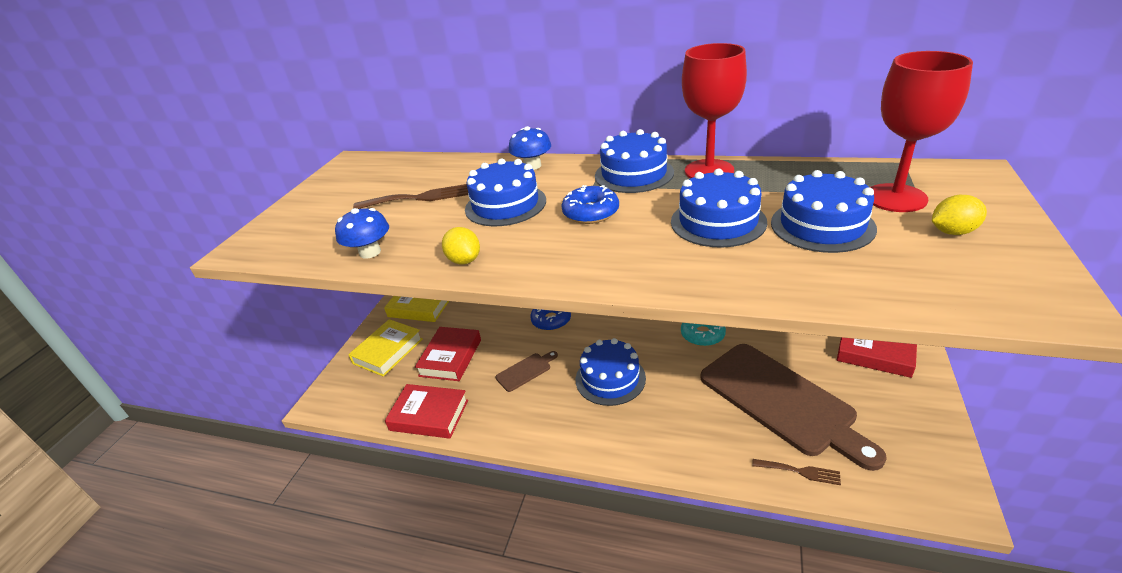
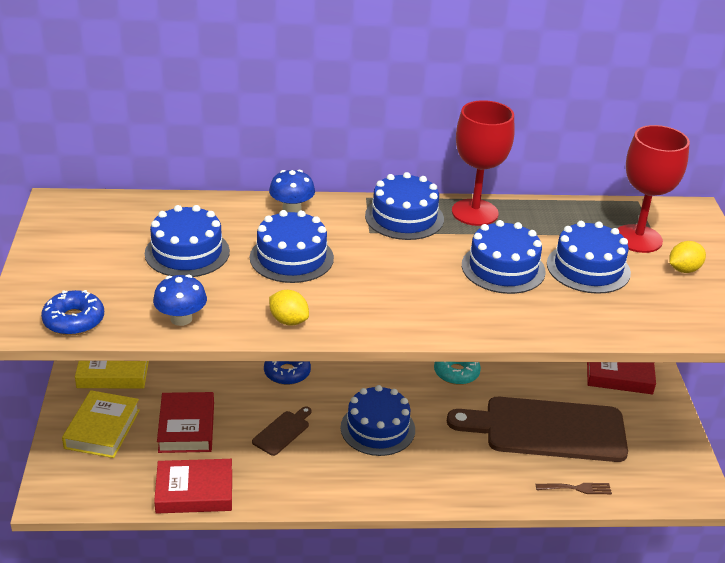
camera: 25 degrees left, 0 degrees up
brown fork [353,184,468,209] -> blue cake [145,205,230,277]
blue donut [561,185,619,224] -> blue donut moved to [41,290,104,335]
brown cutting board [700,344,887,471] -> brown cutting board turned 150 degrees clockwise [447,397,628,462]

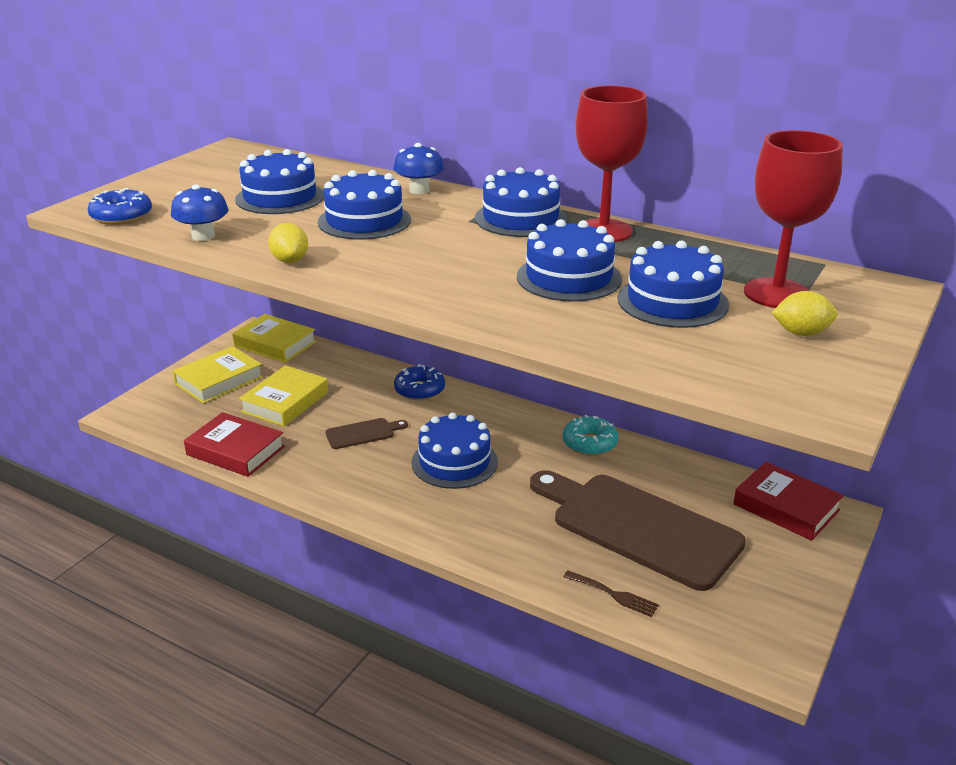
camera: 35 degrees right, 5 degrees down
red book [157,392,214,453] -> yellow book [239,365,329,427]

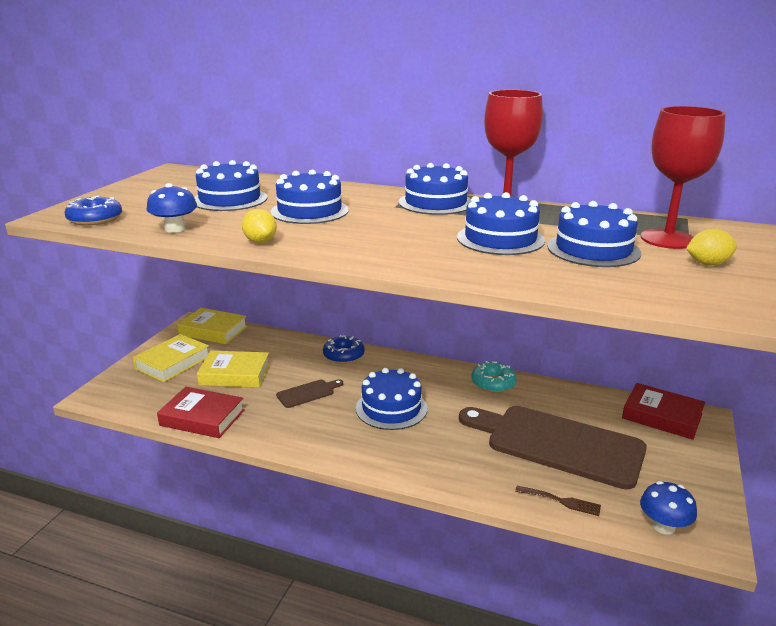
camera: 10 degrees left, 5 degrees down
yellow book [239,365,329,427] -> yellow book turned 75 degrees clockwise [197,351,270,388]
blue mushroom [393,143,444,194] -> blue mushroom moved to [640,481,697,535]

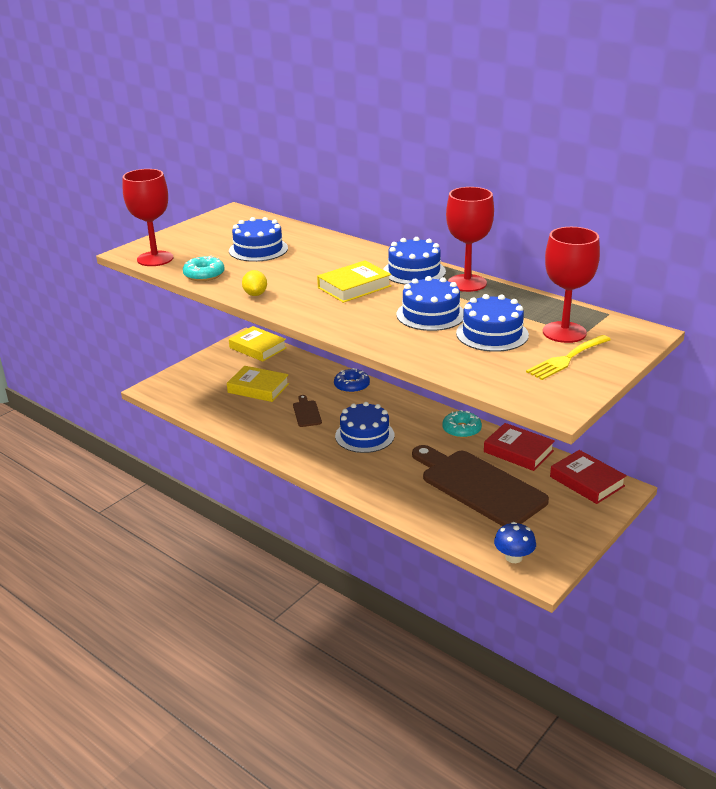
camera: 20 degrees right, 5 degrees up
blue donut [64,196,122,226] -> red goblet [123,169,173,266]
yellow book [133,334,209,382] -> yellow book moved to [317,260,391,303]
blue mushroom [147,183,197,233] -> turquoise donut [183,255,225,281]
red book [157,387,245,438] -> red book moved to [484,423,555,471]
blue cake [271,170,349,224] -> none
brown cutting board [276,379,343,408] -> brown cutting board turned 90 degrees counterclockwise [293,395,322,427]
brown fork [515,486,601,516] -> none
yellow lemon [686,229,737,265] -> yellow fork [526,335,611,380]

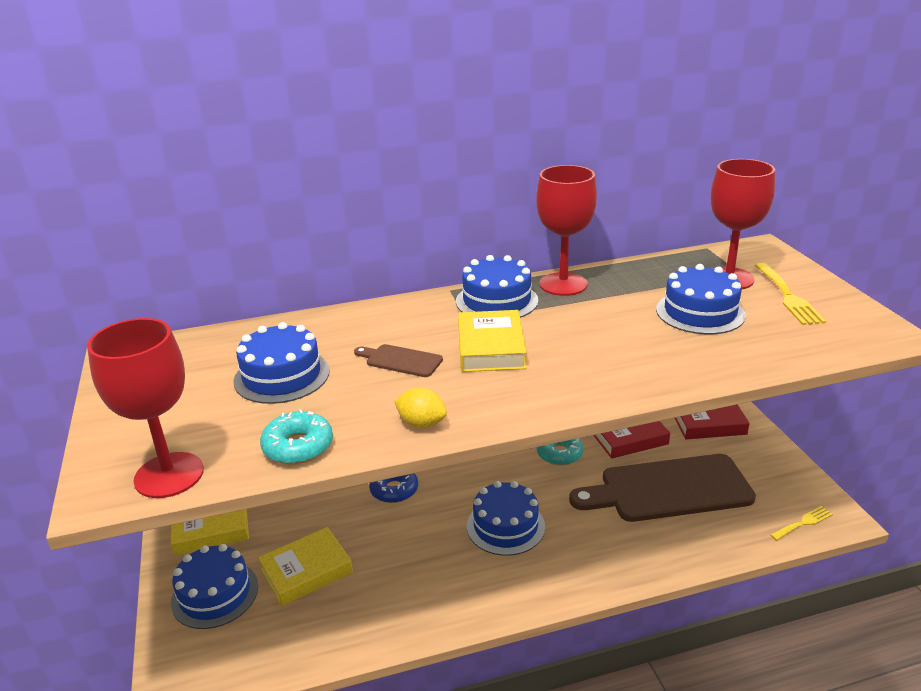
camera: 55 degrees left, 0 degrees up
brown cutting board [293,395,322,427] -> brown cutting board moved to [354,344,443,377]
blue cake [397,276,464,331] -> blue cake moved to [171,544,258,629]
blue mushroom [494,522,536,563] -> yellow fork [770,506,833,541]

